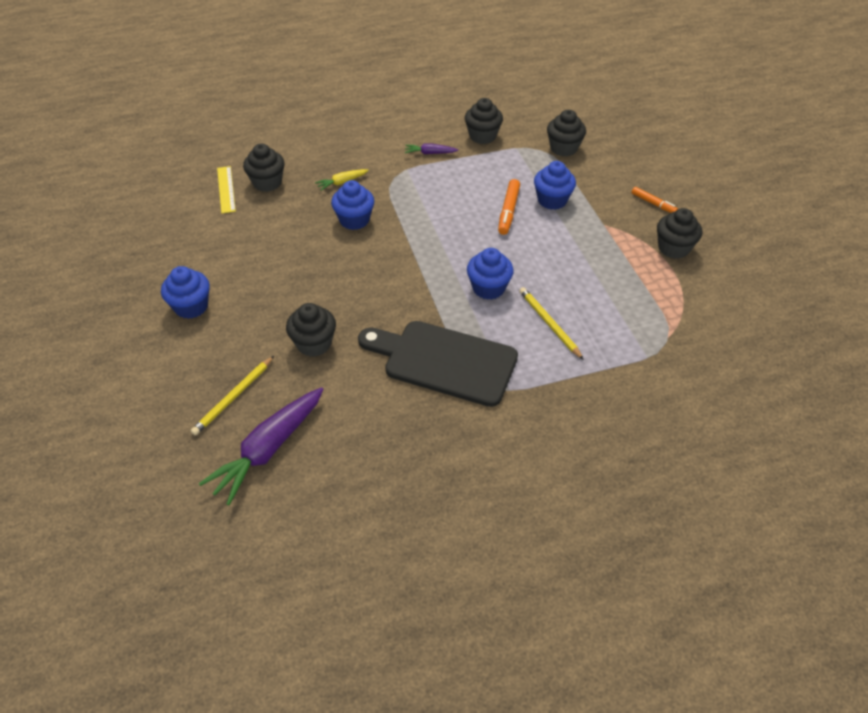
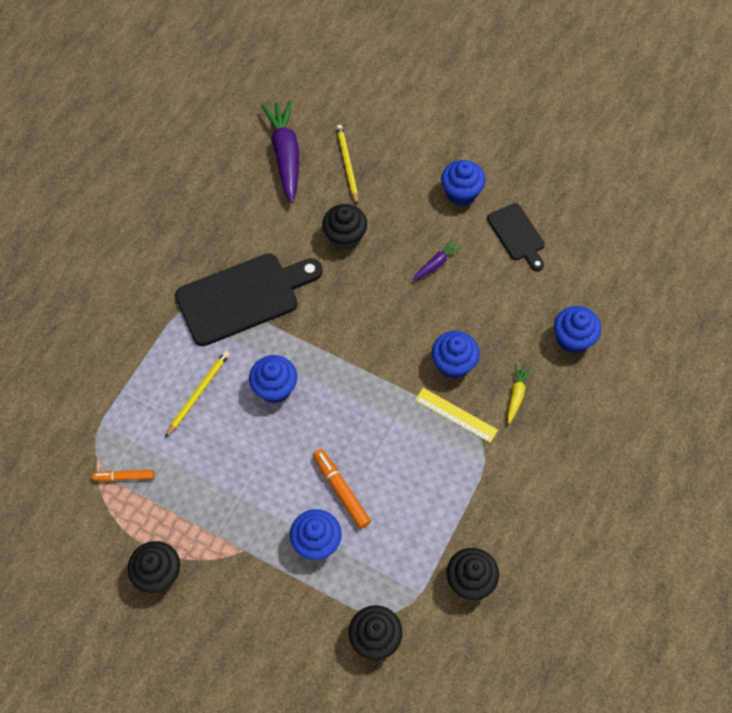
camera: 135 degrees right, 15 degrees up
yellow ruler [217,166,236,214] -> yellow ruler moved to [415,388,498,443]
black cupcake [243,144,285,192] -> blue cupcake [554,306,601,353]
purple carrot [405,144,458,154] -> purple carrot moved to [413,238,463,280]
yellow pencil [519,287,584,360] -> yellow pencil turned 75 degrees counterclockwise [165,351,230,438]
orange marker [632,187,678,213] -> orange marker moved to [93,470,154,481]
none -> black cutting board [487,203,545,271]

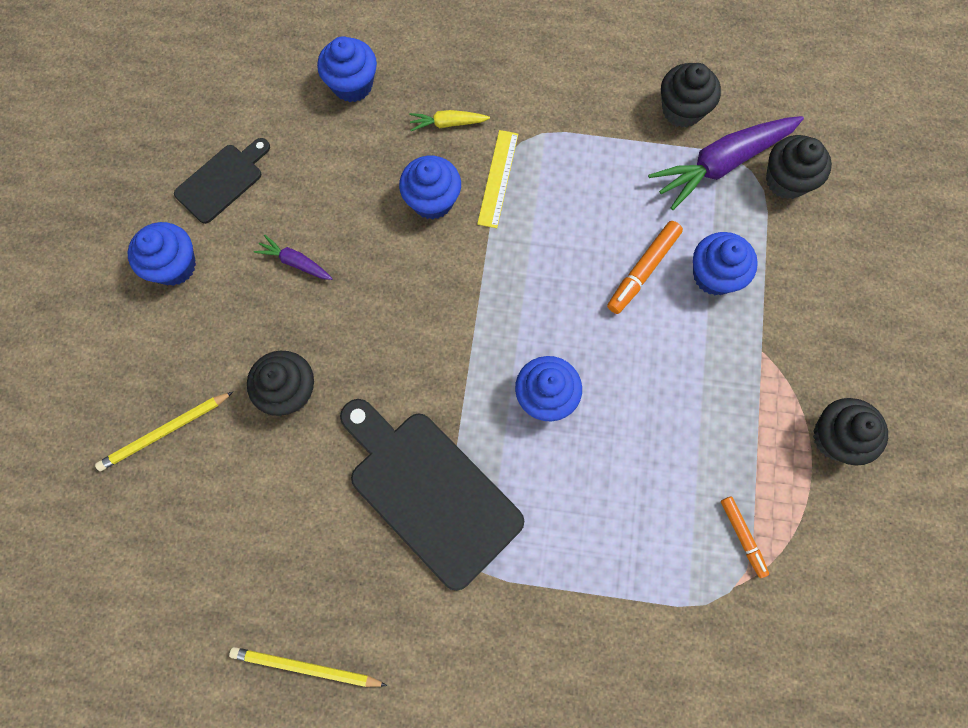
camera: 110 degrees left, 10 degrees up
yellow pencil [165,351,230,438] -> yellow pencil moved to [229,647,387,687]
purple carrot [261,100,299,203] -> purple carrot moved to [648,116,804,210]

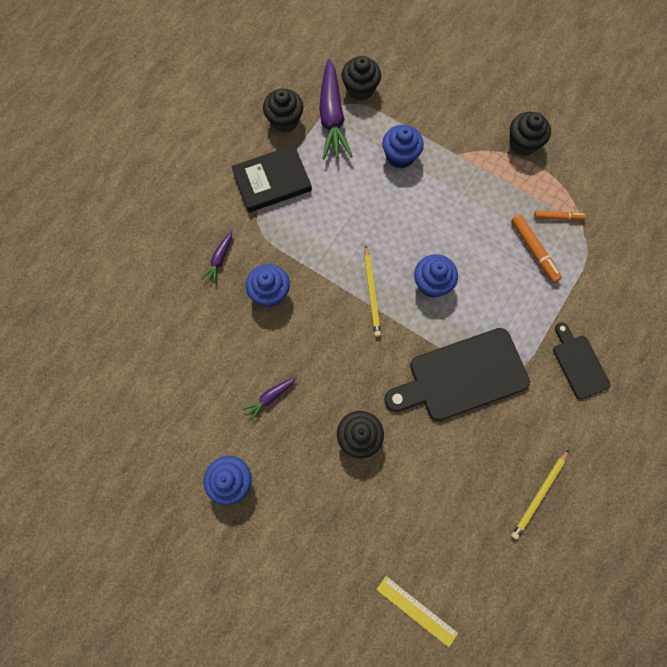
camera: 65 degrees left, 0 degrees up
yellow pencil [95,392,233,471] -> yellow pencil moved to [364,246,381,337]
black cutting board [174,138,270,224] -> black cutting board moved to [553,322,611,400]
blue cupcake [317,36,377,102] -> none
yellow carrot [409,110,490,131] -> purple carrot [202,231,232,284]
yellow ruler [477,130,518,228] -> yellow ruler moved to [376,576,458,647]
orange marker [607,221,683,314] -> orange marker moved to [511,214,562,283]
none -> black book [231,145,312,213]

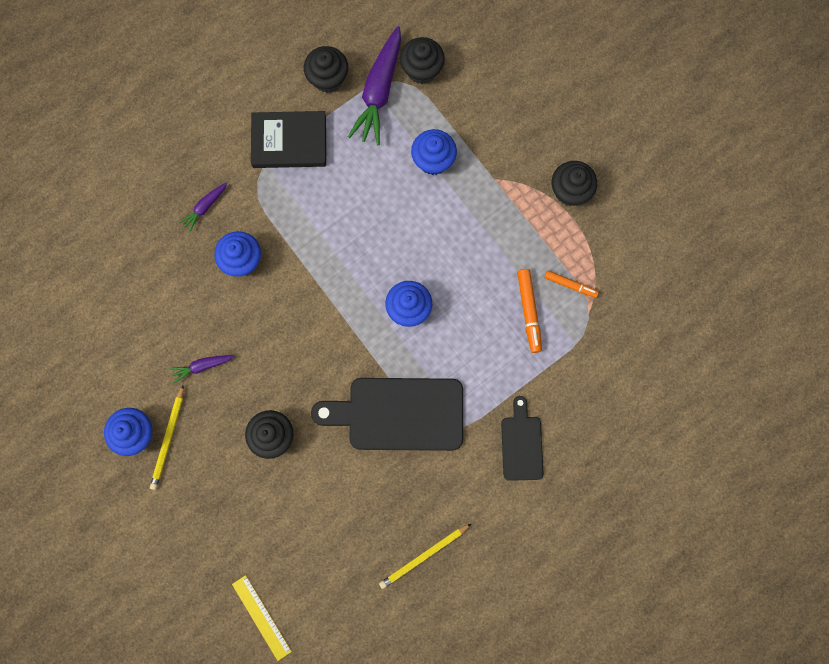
camera: 20 degrees right, 5 degrees up
yellow pencil [364,246,381,337] -> yellow pencil moved to [150,385,184,490]

